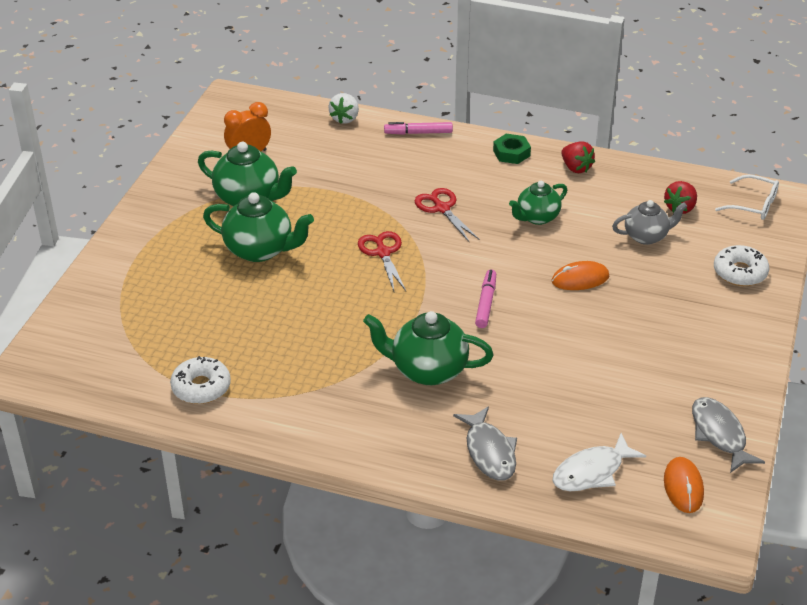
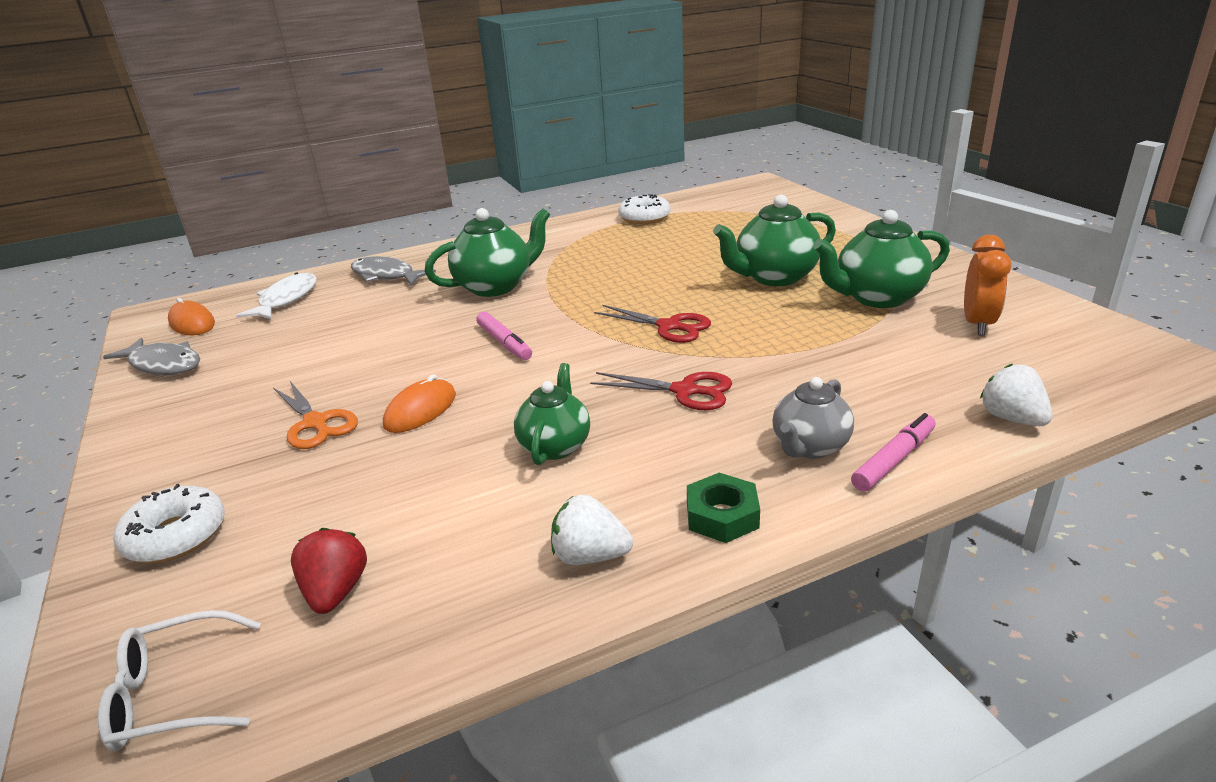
camera: 140 degrees right, 10 degrees down
red strawberry [561,141,595,173] -> white strawberry [551,495,633,565]
grey teapot [612,200,687,245] -> grey teapot moved to [772,377,854,459]
none -> orange scissors [273,381,358,449]

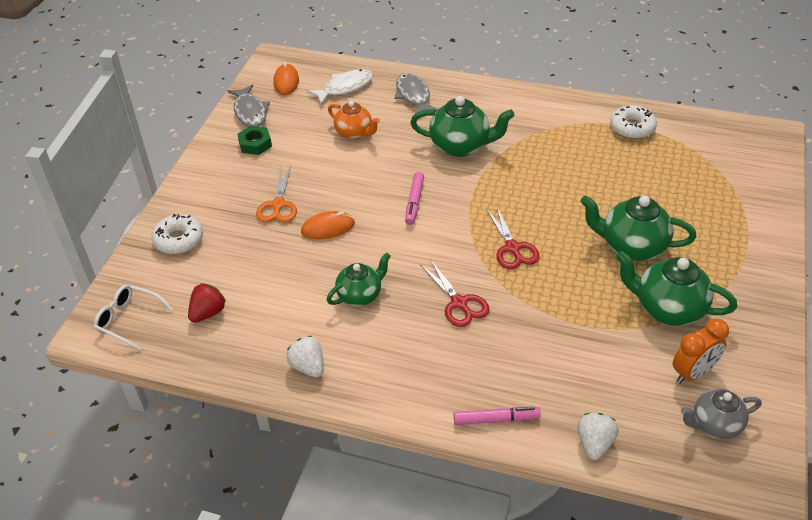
camera: 40 degrees right, 15 degrees up
green nut [687,473,760,543] -> green nut moved to [237,126,272,155]
grey teapot [772,377,854,459] -> grey teapot moved to [681,389,762,439]
none -> orange teapot [328,101,380,140]

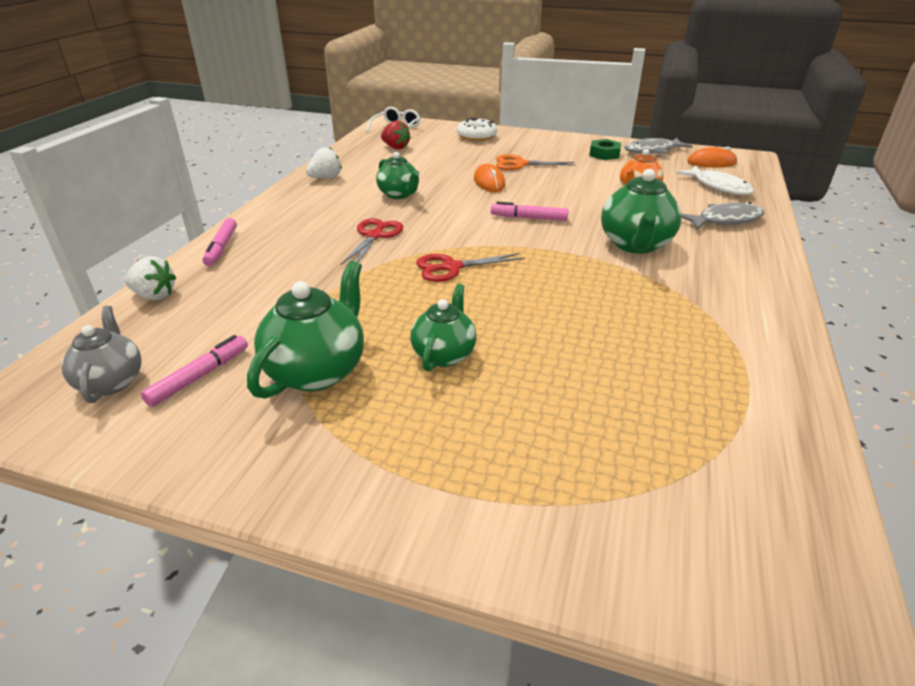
camera: 90 degrees right, 10 degrees down
red scissors [421,259,490,327] -> red scissors turned 135 degrees clockwise [340,218,403,265]
green teapot [580,196,696,261] -> green teapot [410,284,477,371], size x0.65
white donut [610,105,657,139] -> none
orange clock [673,318,729,384] -> pink marker [141,335,248,407]

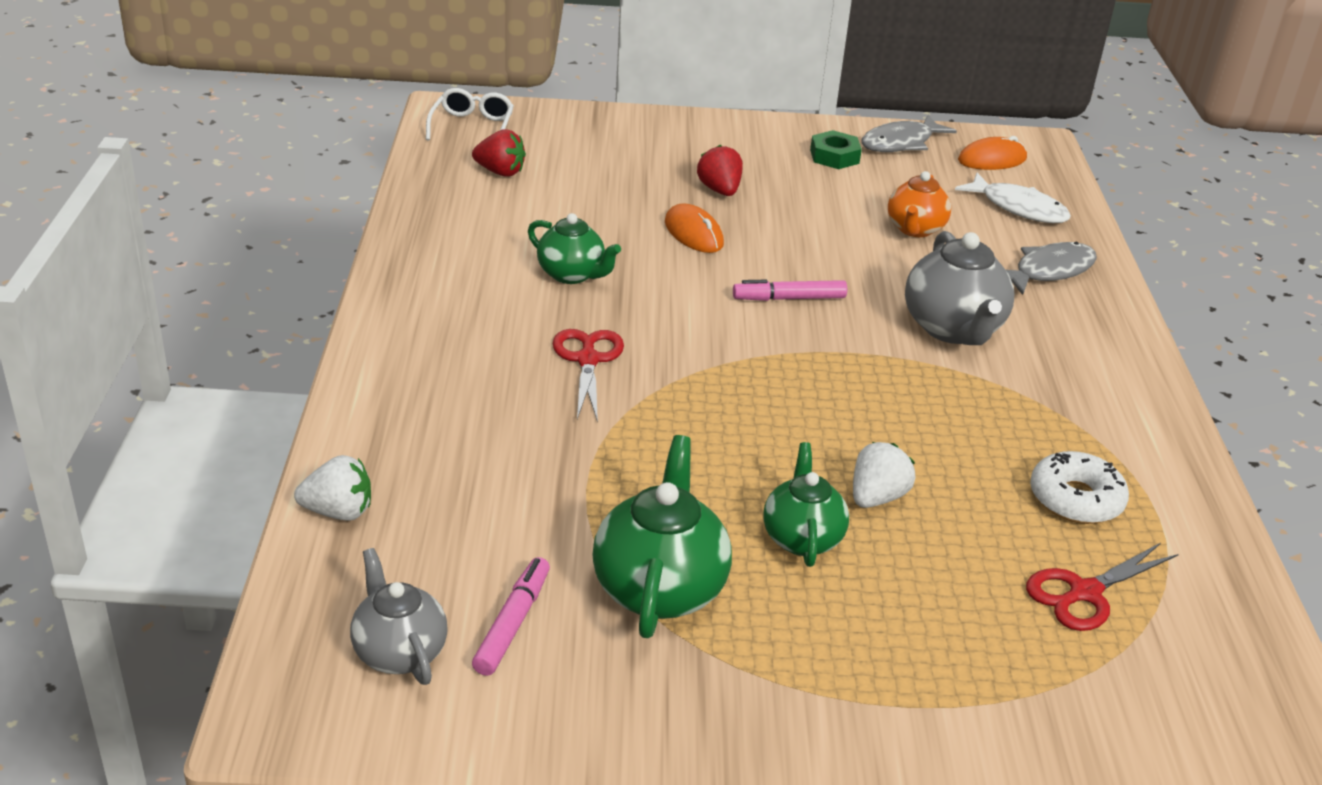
camera: 20 degrees left, 0 degrees up
pink marker [202,218,237,266] -> none
white strawberry [306,147,342,178] -> white strawberry moved to [853,442,916,508]
red scissors [416,253,525,282] -> red scissors moved to [1026,543,1179,631]
white donut [457,118,497,141] -> white donut moved to [1030,451,1129,524]
orange scissors [496,154,575,170] -> red strawberry [697,145,743,196]
green teapot [601,169,681,254] -> grey teapot [905,231,1014,345]

